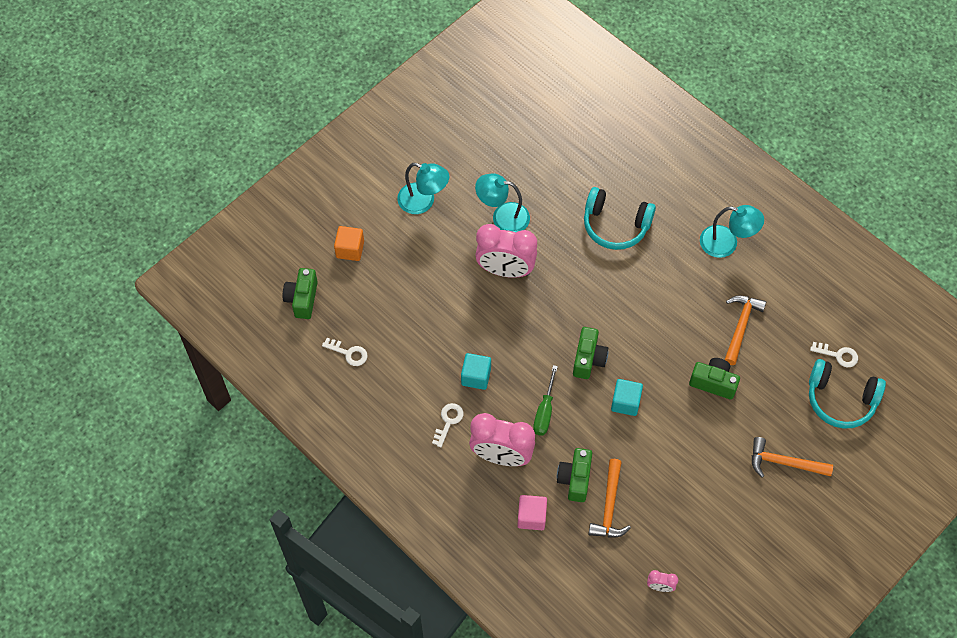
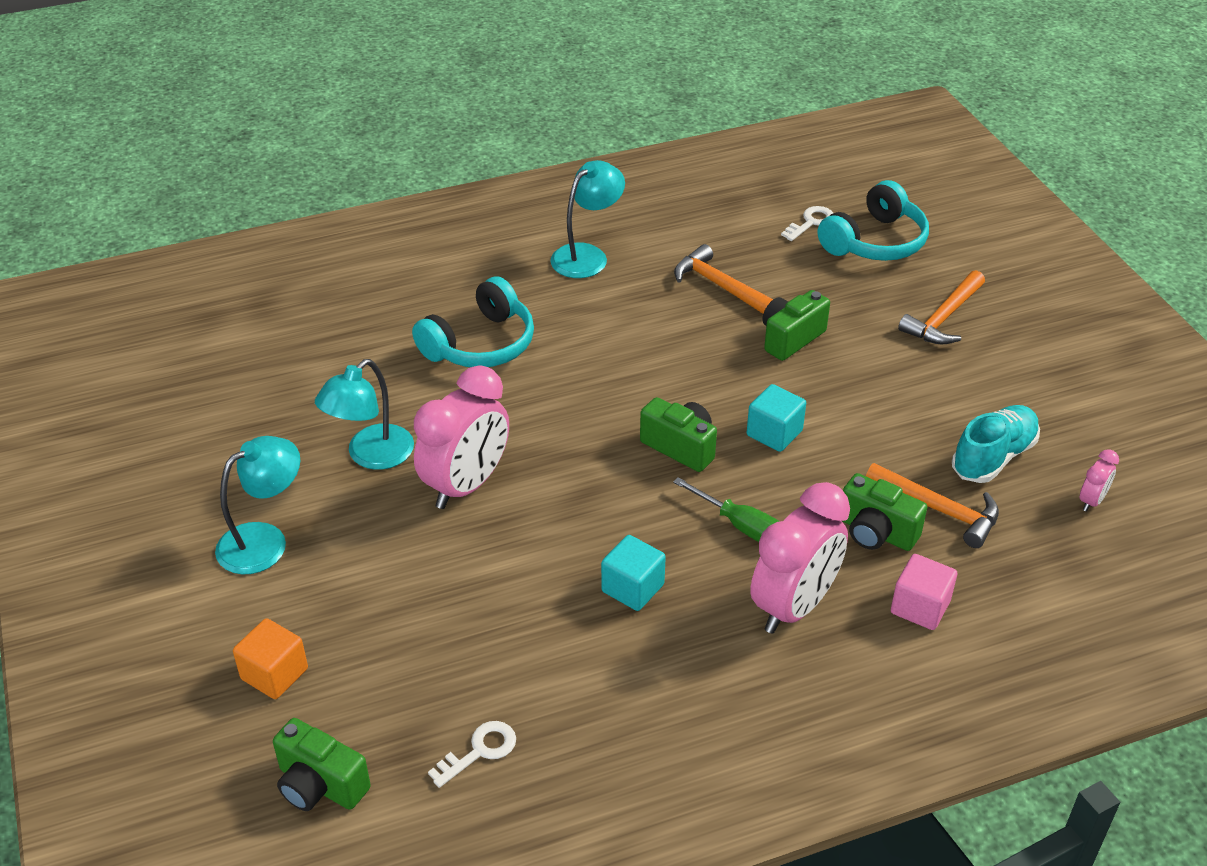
camera: 65 degrees left, 20 degrees down
white key [432,403,464,448] -> none
none -> turquoise shoe [952,405,1040,483]

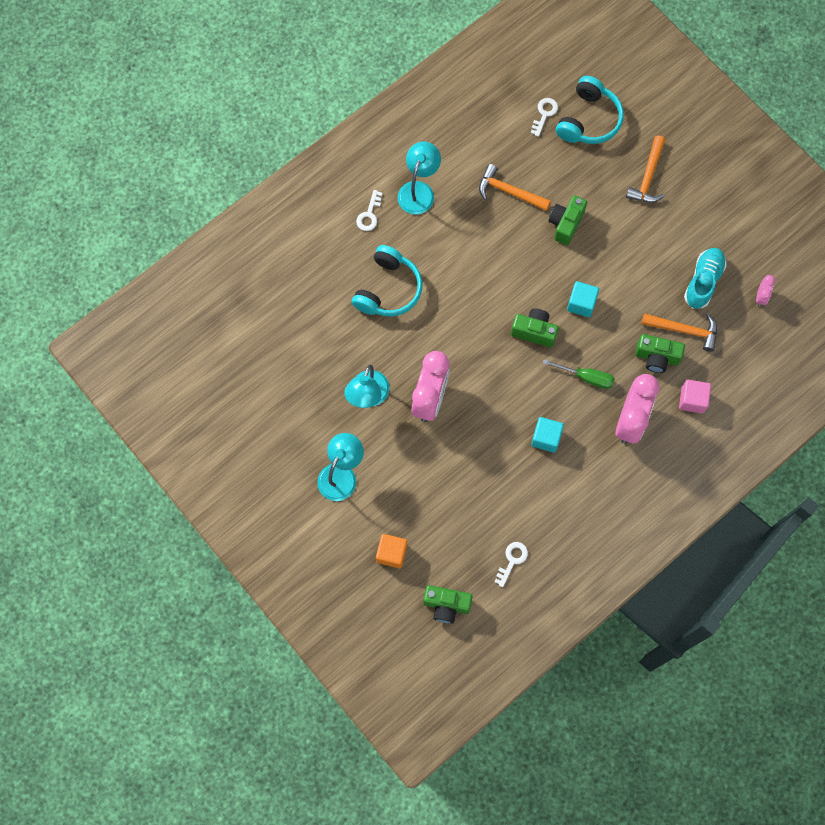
camera: 20 degrees left, 30 degrees up
none -> white key [356,190,383,231]

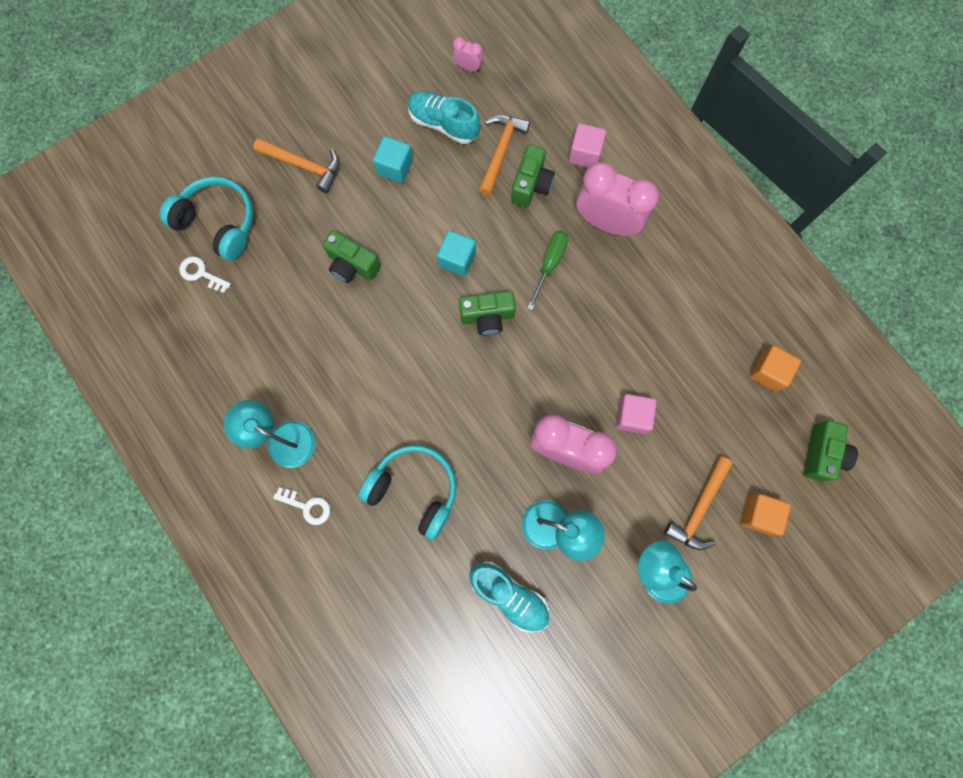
camera: 85 degrees left, 5 degrees up
orange hammer [479,164,551,211] -> orange hammer moved to [664,456,733,550]
white key [494,542,528,587] -> orange cube [749,346,801,392]
green camera [511,308,559,347] -> green camera turned 120 degrees counterclockwise [459,291,516,336]
turquoise cube [531,417,564,453] -> turquoise cube moved to [373,136,413,183]
none -> turquoise shoe [469,562,549,633]
none -> pink cube [615,394,657,434]

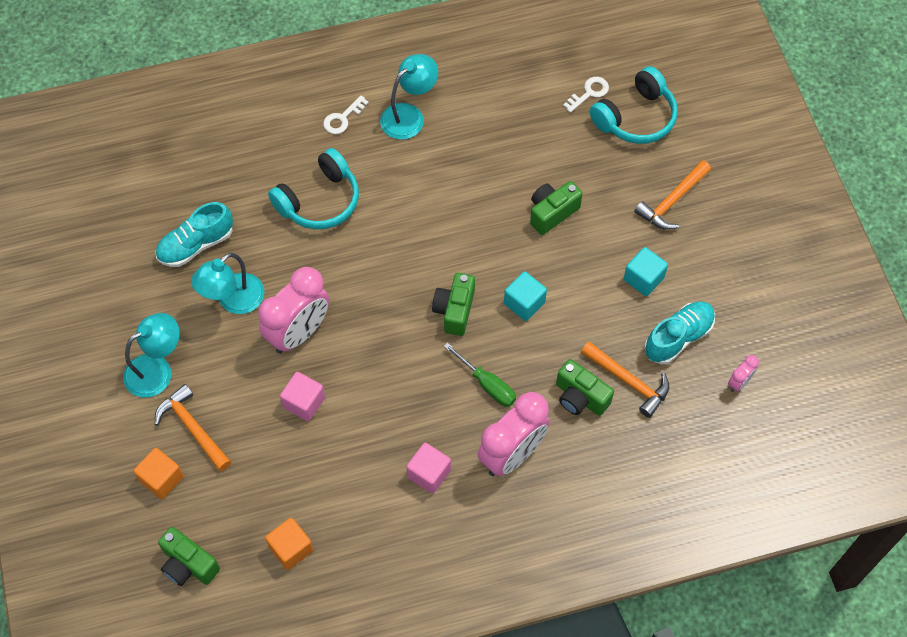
camera: 110 degrees right, 15 degrees down
pink cube [568,123,606,168] -> pink cube moved to [406,442,451,494]

